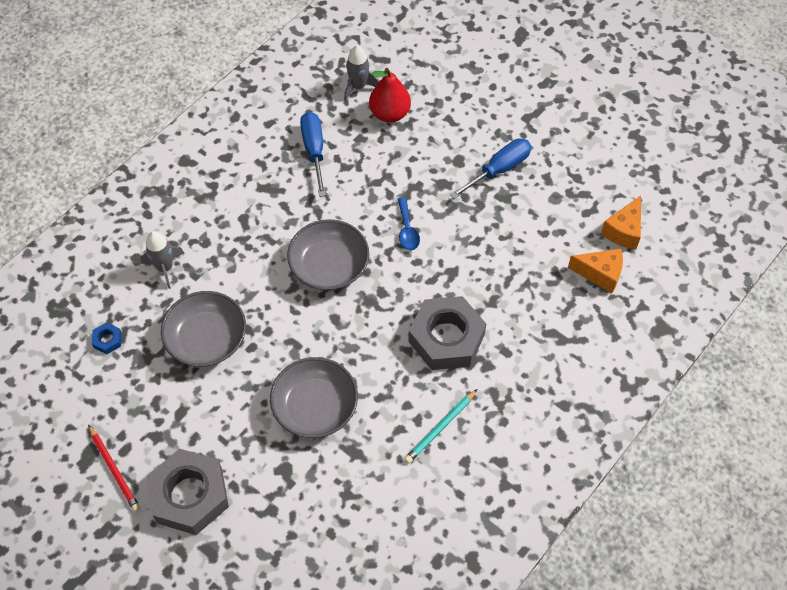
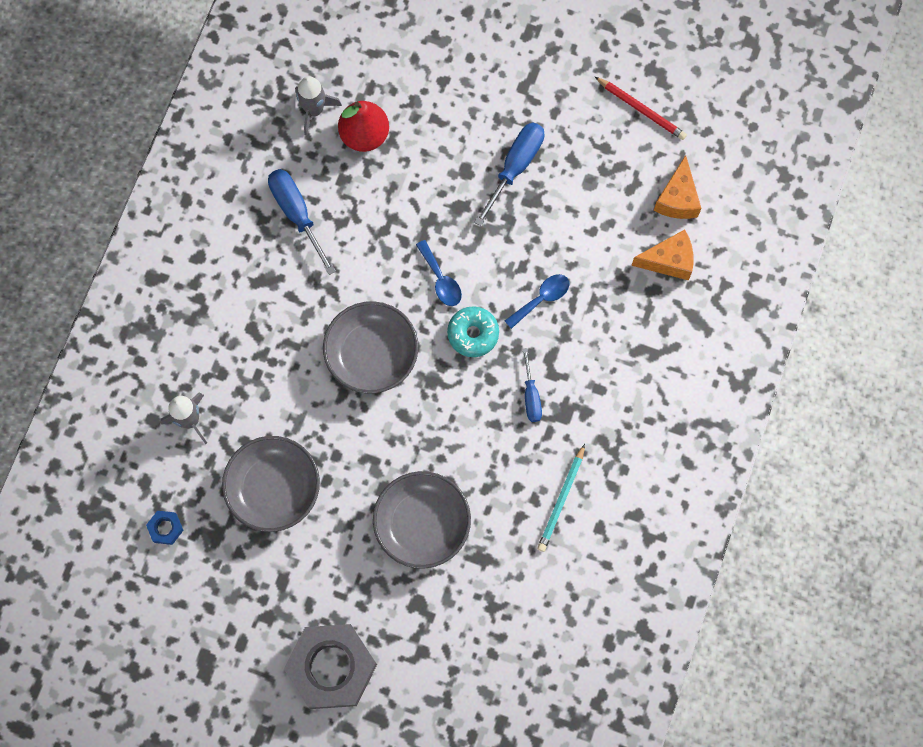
camera: 20 degrees left, 15 degrees up
red pencil [88,425,140,512] -> red pencil moved to [595,77,687,140]
grey nut [409,296,486,370] -> blue screwdriver [523,348,542,422]
none -> turquoise donut [447,306,499,357]
none -> blue spoon [505,274,569,329]

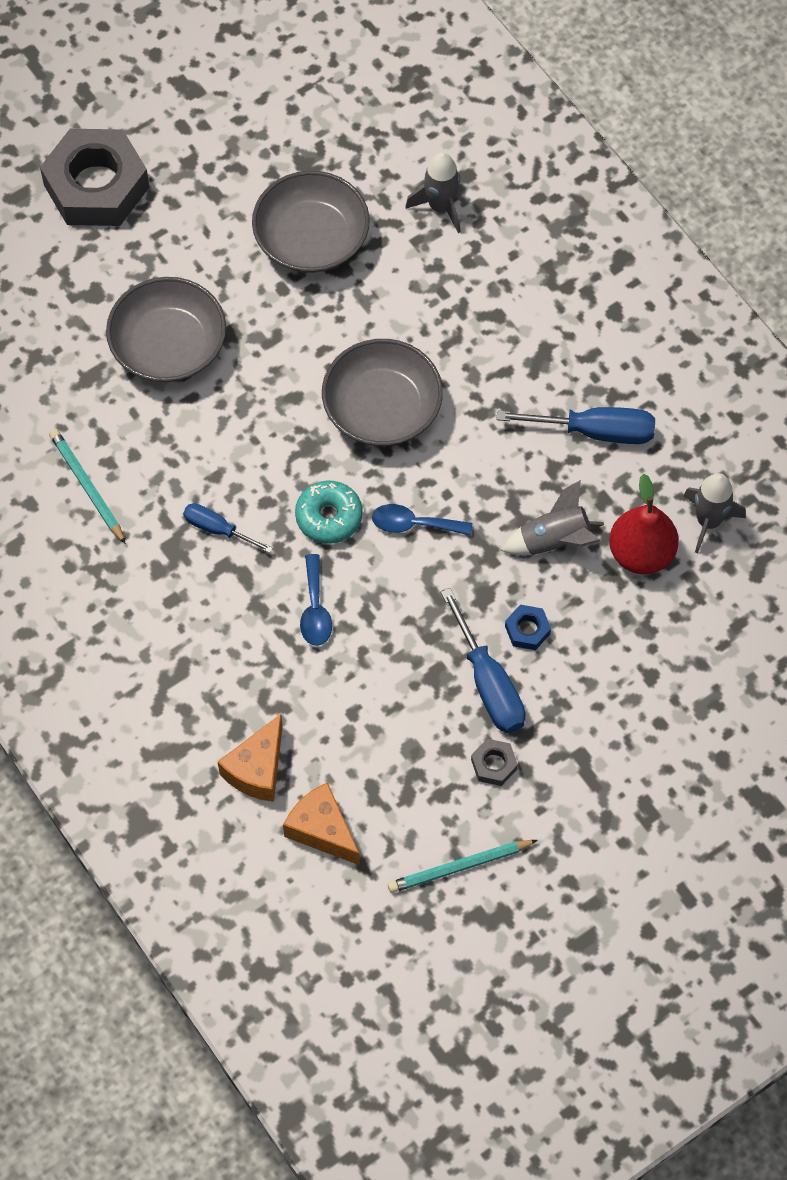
camera: 125 degrees right, 10 degrees down
blue nut [146,511,184,545] -> blue nut moved to [505,605,551,650]
red pencil [595,77,687,140] -> turquoise pencil [388,840,538,893]
none -> grey nut [471,739,518,786]
none -> grey rocket [501,480,604,555]

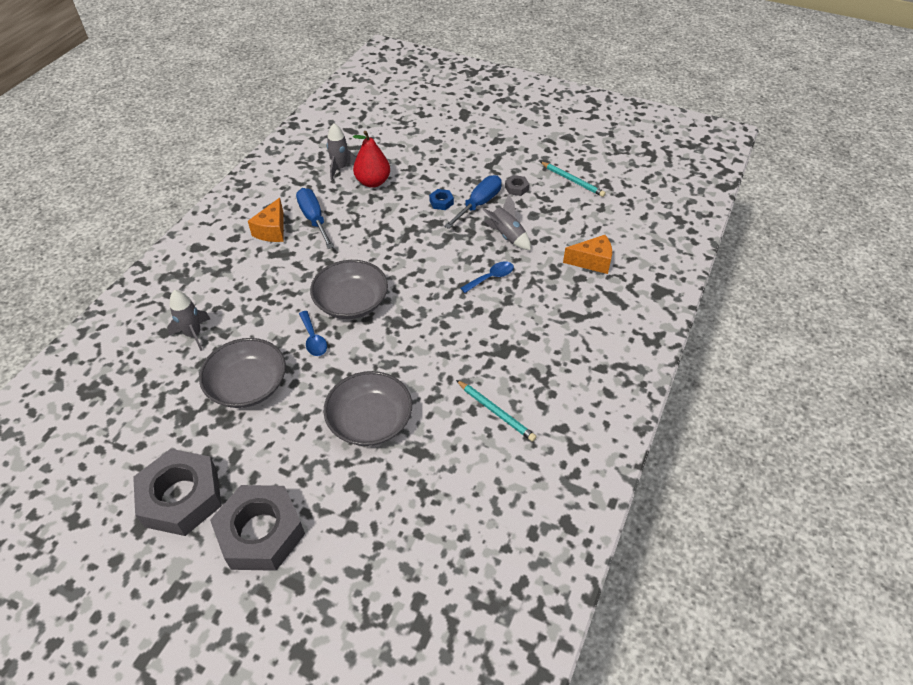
camera: 120 degrees left, 15 degrees down
turquoise pencil [49,429,126,544] -> turquoise pencil turned 75 degrees counterclockwise [456,380,537,442]
blue screwdriver [183,503,273,553] -> none
orange cheese [283,782,360,865] -> orange cheese moved to [248,198,284,242]
turquoise donut [295,480,363,544] -> none
blue spoon [372,504,472,536] -> blue spoon moved to [299,311,327,356]
grey rocket [501,480,604,555] -> grey rocket moved to [483,194,531,250]
none -> grey nut [133,449,222,536]

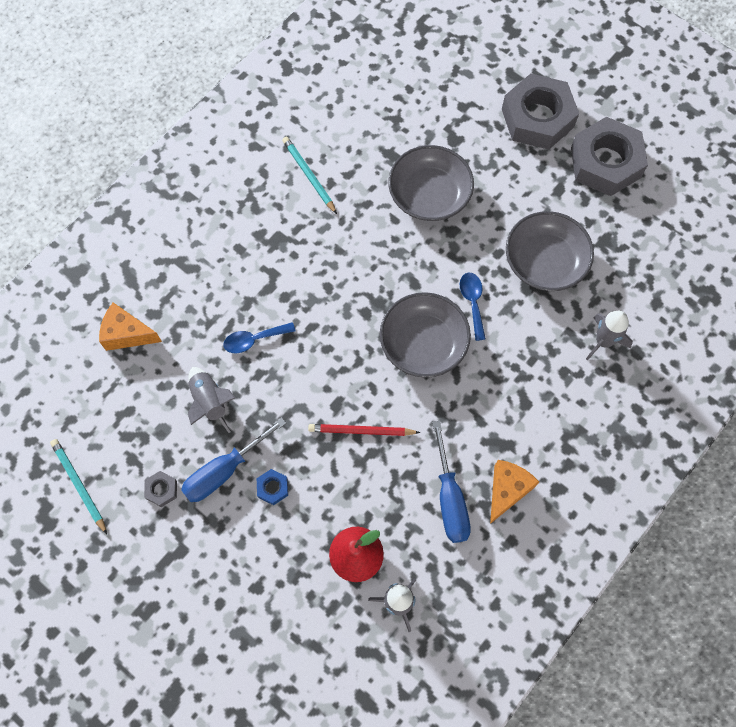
camera: 165 degrees left, 20 degrees up
none -> red pencil [308,424,420,436]

